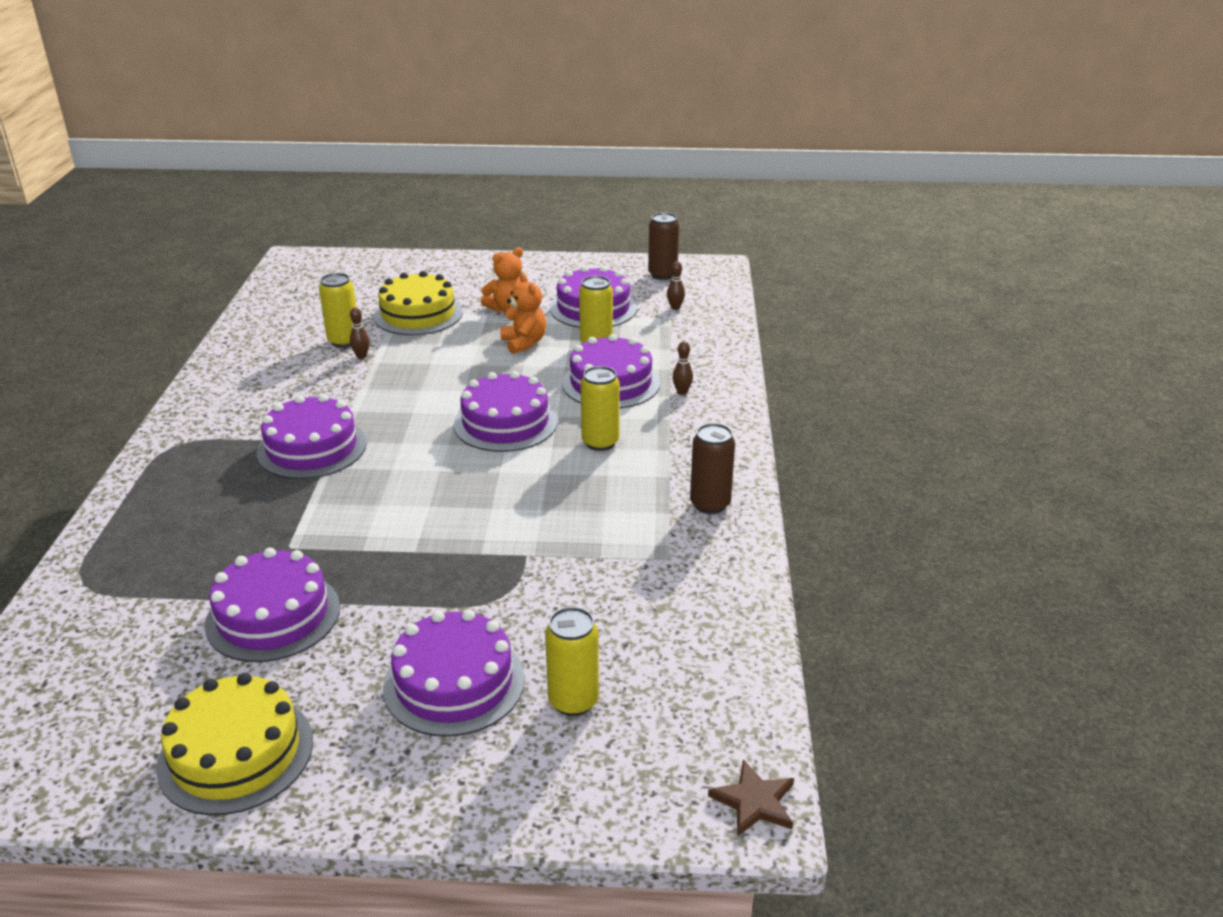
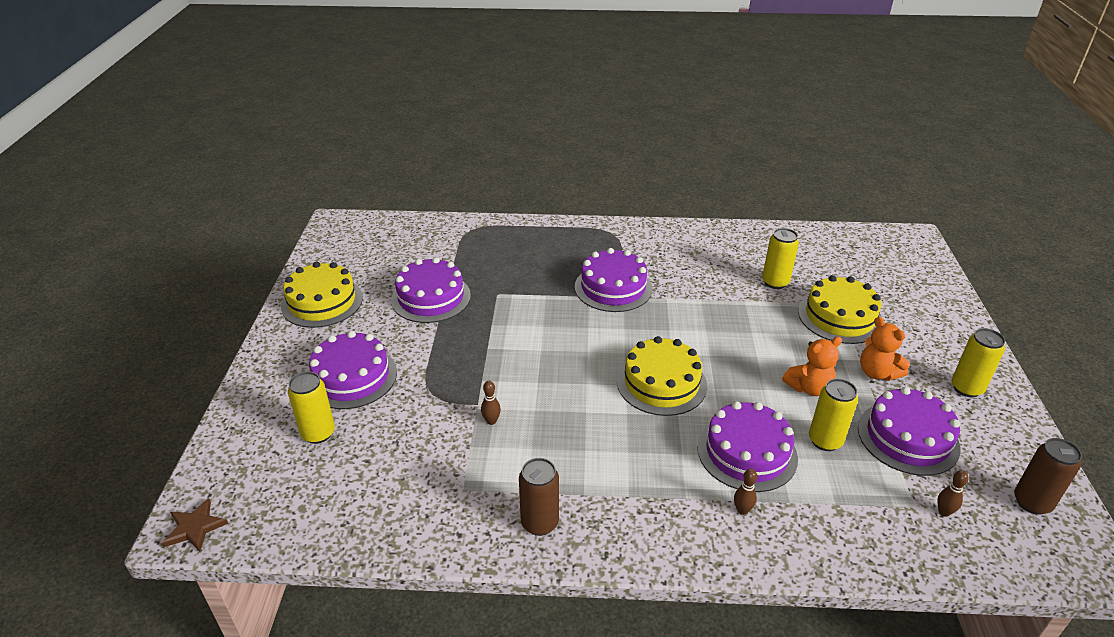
camera: 90 degrees right, 5 degrees up
brown bowling pin [350,307,370,359] -> brown bowling pin moved to [481,381,501,425]
purple cake [454,371,558,452] -> yellow cake [617,336,707,416]
yellow can [581,366,620,451] -> yellow can moved to [952,328,1005,397]

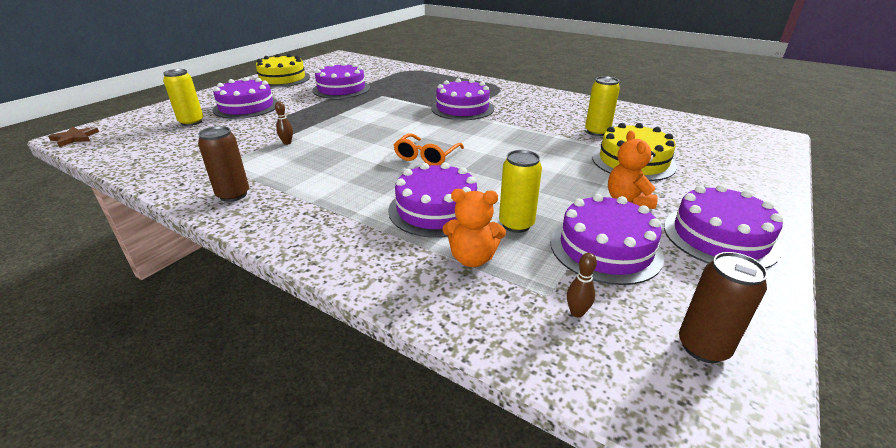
camera: 30 degrees right, 5 degrees down
yellow cake [617,336,707,416] -> orange glasses [394,133,464,165]
brown bowling pin [734,469,757,515] -> none
orange teddy bear [782,337,842,396] -> orange teddy bear moved to [443,189,506,267]
yellow can [952,328,1005,397] -> purple cake [664,185,783,268]

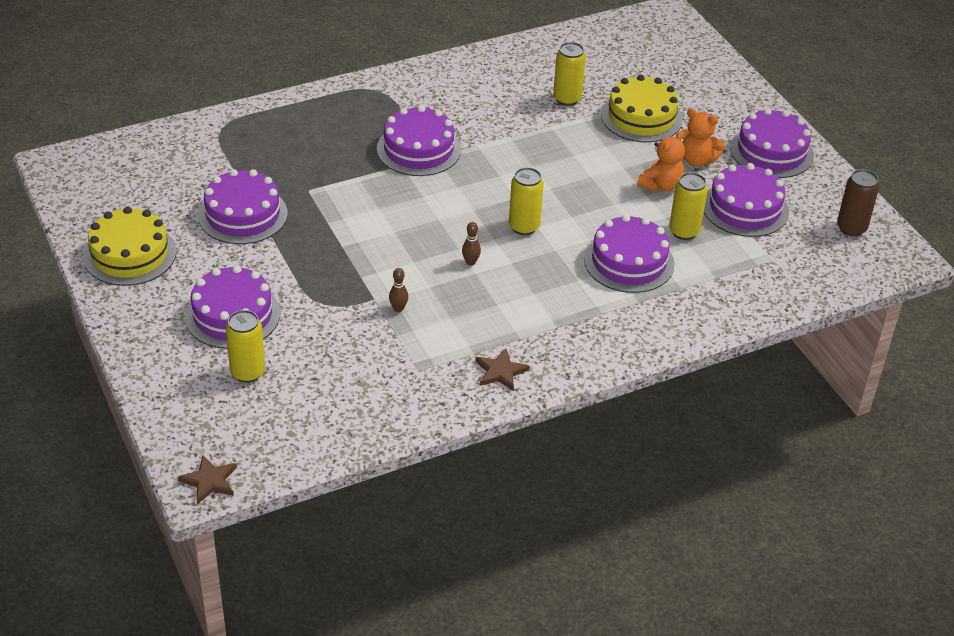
camera: 60 degrees left, 10 degrees up
brown can [198,126,249,202] -> brown star [475,348,530,391]
orange glasses [394,133,464,165] -> yellow can [509,167,544,235]
orange teddy bear [443,189,506,267] -> orange teddy bear moved to [637,131,685,192]
brown bowling pin [567,253,597,317] -> brown bowling pin moved to [462,222,481,266]

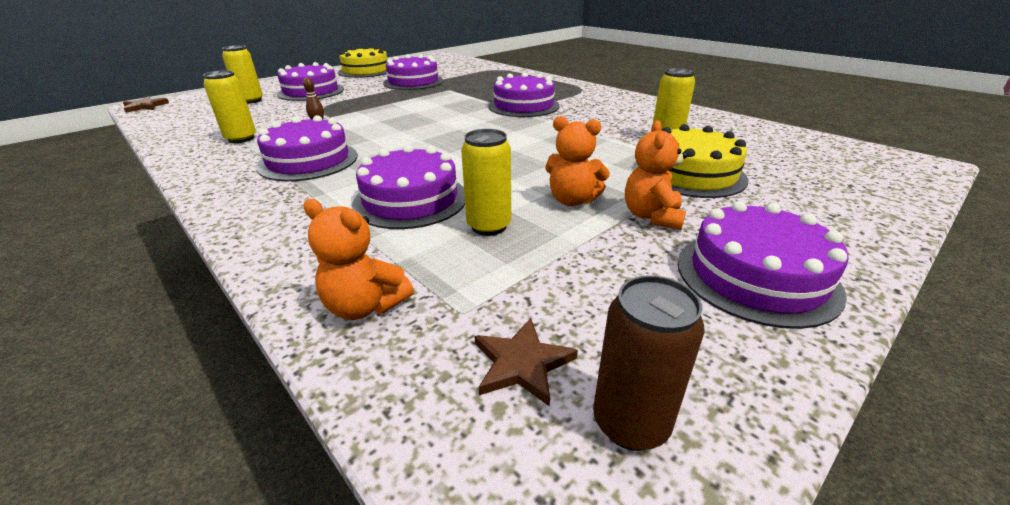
camera: 75 degrees right, 10 degrees down
brown bowling pin [462,222,481,266] -> none
brown star [475,348,530,391] -> brown star moved to [475,318,578,406]
yellow can [509,167,544,235] -> yellow can moved to [203,70,256,143]
purple cake [704,163,789,237] -> purple cake moved to [257,115,358,181]
none -> orange teddy bear [303,199,414,320]

